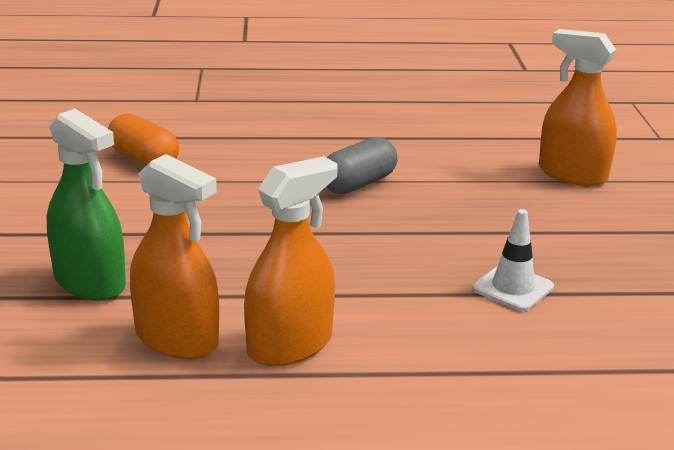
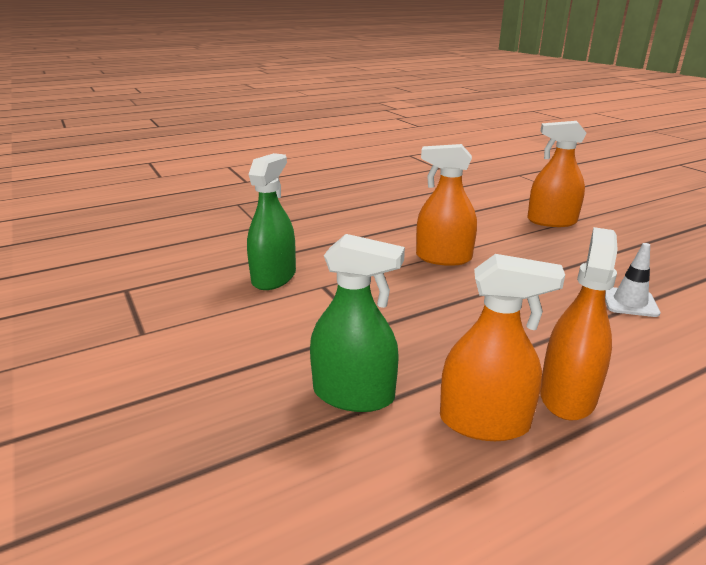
camera: 25 degrees left, 0 degrees up
orange capsule [108,113,179,165] -> green spray bottle [247,153,296,290]
grey capsule [326,137,397,194] -> orange spray bottle [416,144,477,266]

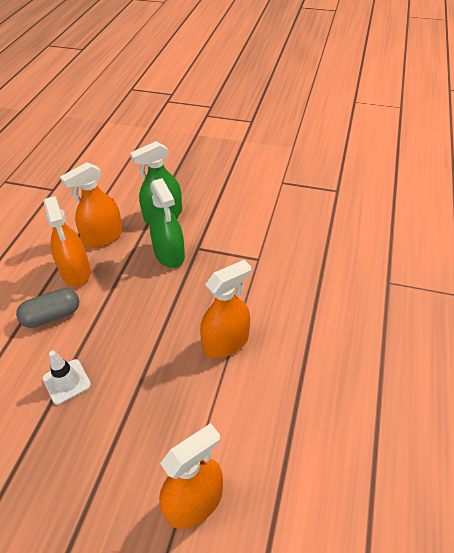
camera: 135 degrees right, 20 degrees up
green spray bottle [247,153,296,290] -> green spray bottle moved to [150,178,185,268]
none -> grey capsule [16,288,79,328]

